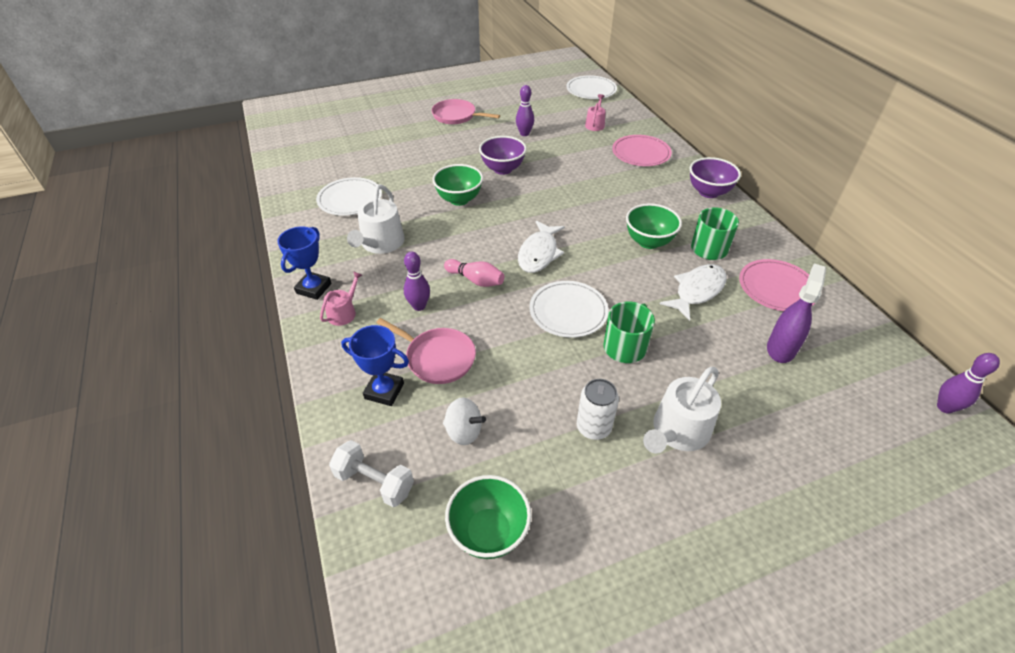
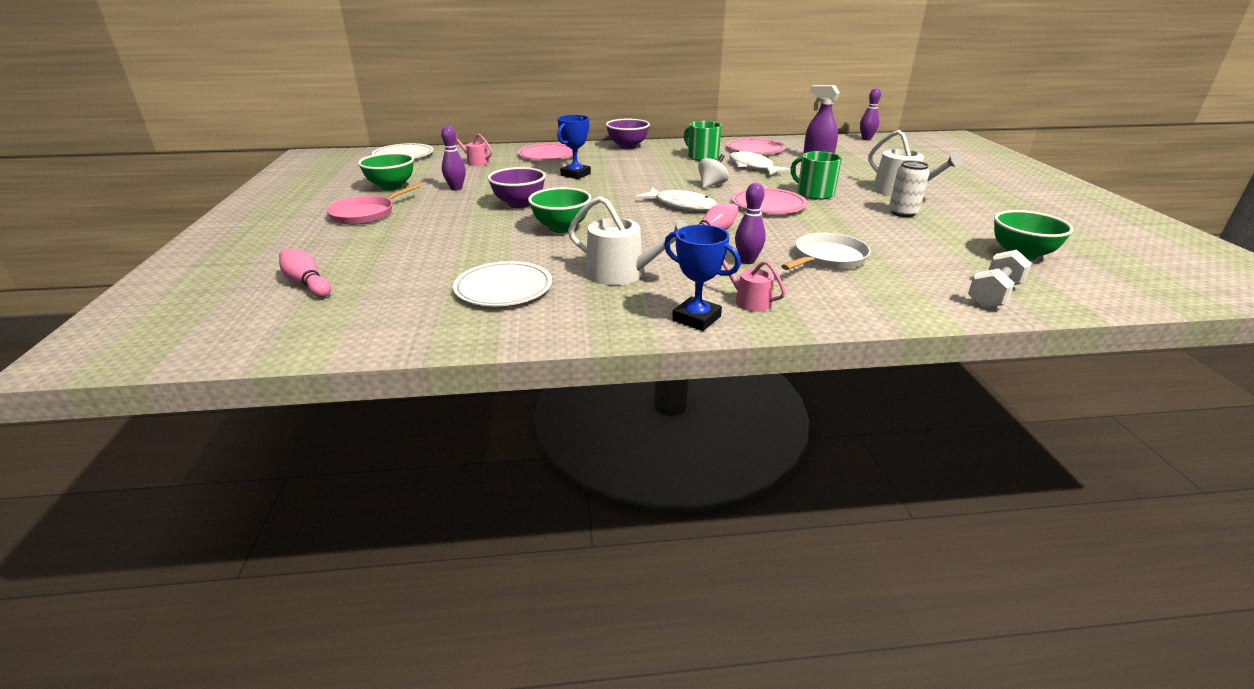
camera: 75 degrees left, 15 degrees down
blue trophy [341,325,409,406] -> blue trophy moved to [557,115,591,179]
pink pan [376,318,476,384] -> white pan [782,233,871,270]
white spinning top [443,397,486,445] -> white spinning top moved to [698,154,729,188]
white plate [529,281,609,338] -> pink plate [732,188,807,214]
green bowl [626,203,682,249] -> green bowl moved to [358,153,414,191]
none -> pink bowling pin [279,248,331,297]

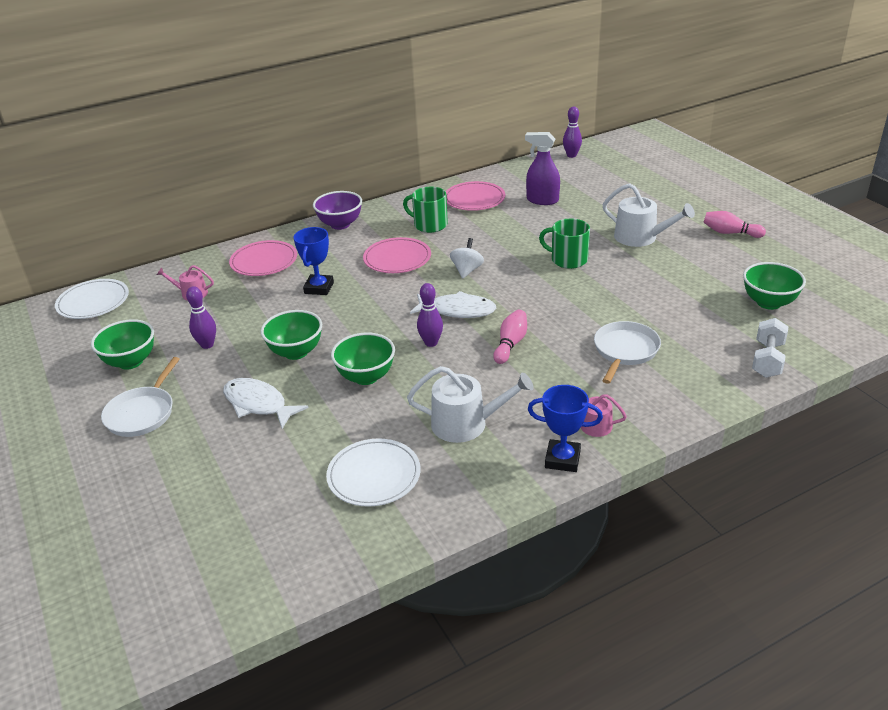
camera: 20 degrees left, 5 degrees up
pink bowling pin [279,248,331,297] -> pink bowling pin moved to [703,211,766,238]
pink pan [326,183,421,225] -> white pan [101,357,180,437]
purple bowl [488,167,546,208] -> green bowl [261,310,322,360]
white fish [729,151,791,175] -> white fish moved to [223,378,308,429]
pink plate [732,188,807,214] -> pink plate moved to [363,237,431,273]
purple bowling pin [735,183,766,264] -> purple bowling pin moved to [417,283,443,347]
white can [889,160,929,217] -> none

